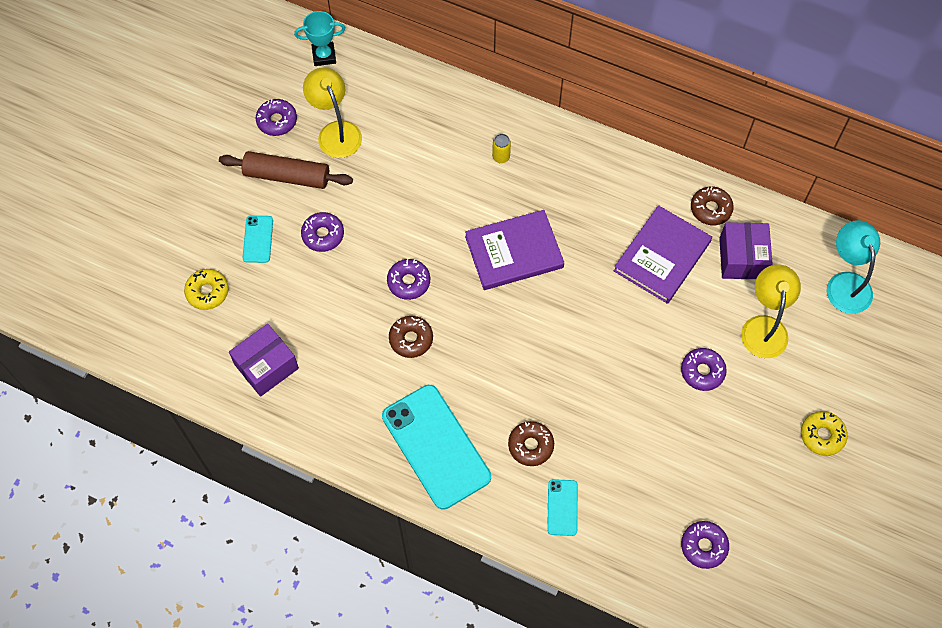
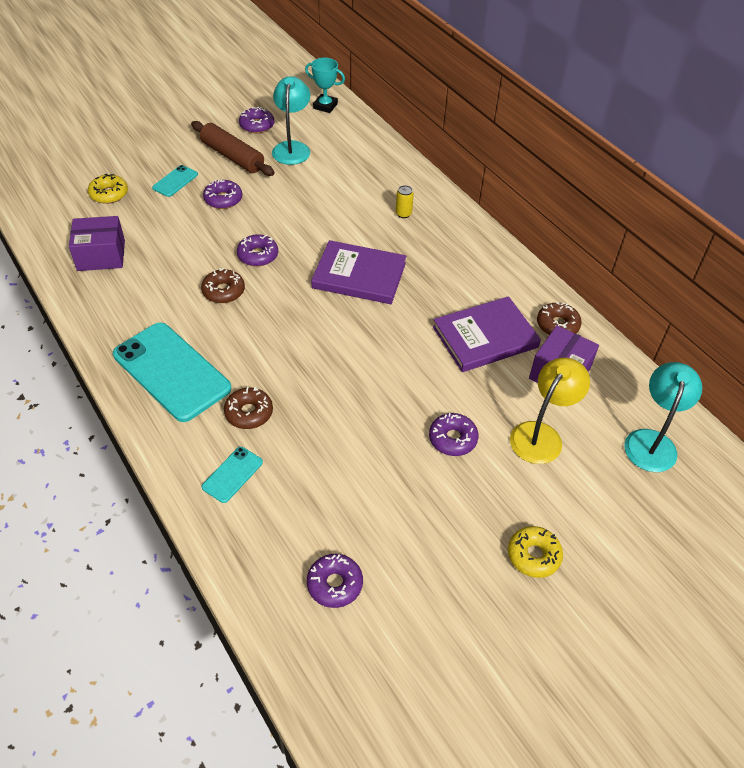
camera: 30 degrees right, 15 degrees down
yellow lamp [303,68,362,158] -> turquoise lamp [272,76,310,165]
turquoise phone [382,385,491,509] -> turquoise phone turned 45 degrees counterclockwise [113,322,232,422]

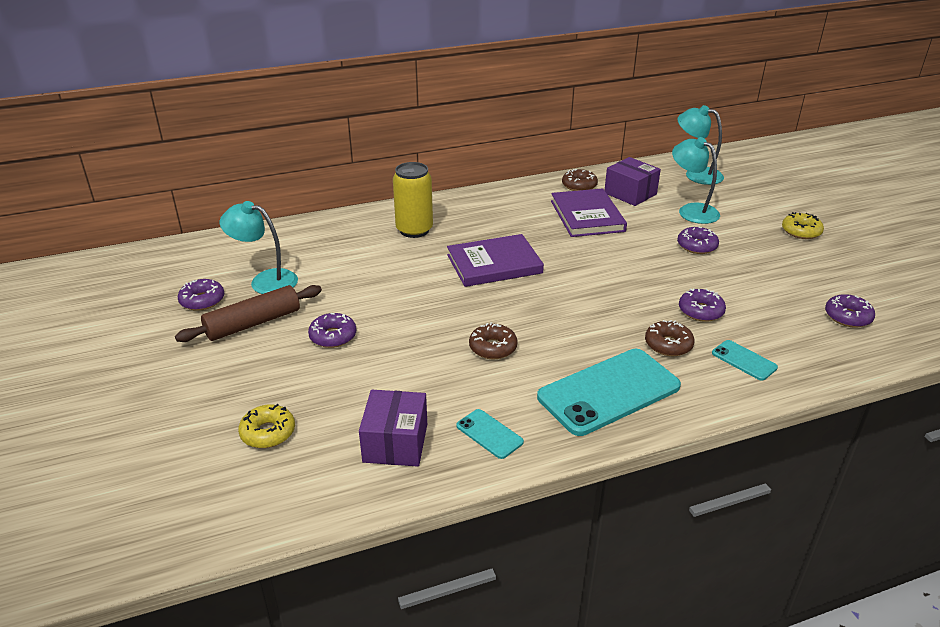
camera: 75 degrees left, 15 degrees down
turquoise phone [152,165,198,197] -> turquoise phone moved to [456,409,524,459]
purple donut [237,234,278,267] -> purple donut moved to [679,288,726,322]
turquoise trophy [305,58,345,113] -> none
purple book [311,240,406,304] -> purple book turned 45 degrees clockwise [447,234,544,287]
yellow can [396,185,414,218] -> yellow can [393,162,433,238], size x2.23
yellow lamp [510,358,590,464] -> turquoise lamp [672,137,720,224]

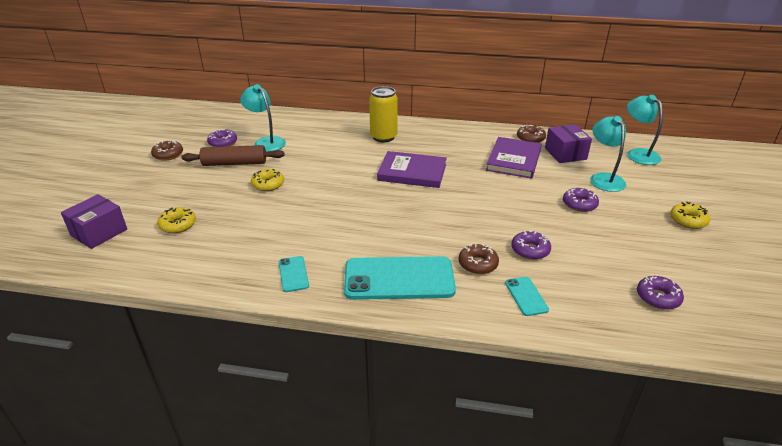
camera: 30 degrees right, 0 degrees up
purple donut [308,313,356,348] -> yellow donut [251,169,284,191]
purple box [359,390,427,467] -> purple box moved to [61,194,127,249]
brown donut [469,322,518,359] -> brown donut moved to [151,140,183,161]

